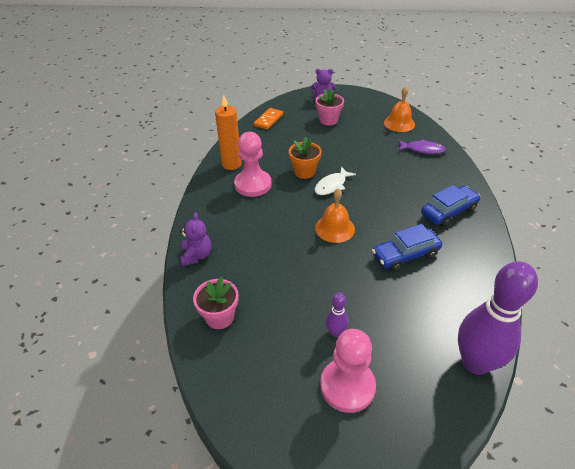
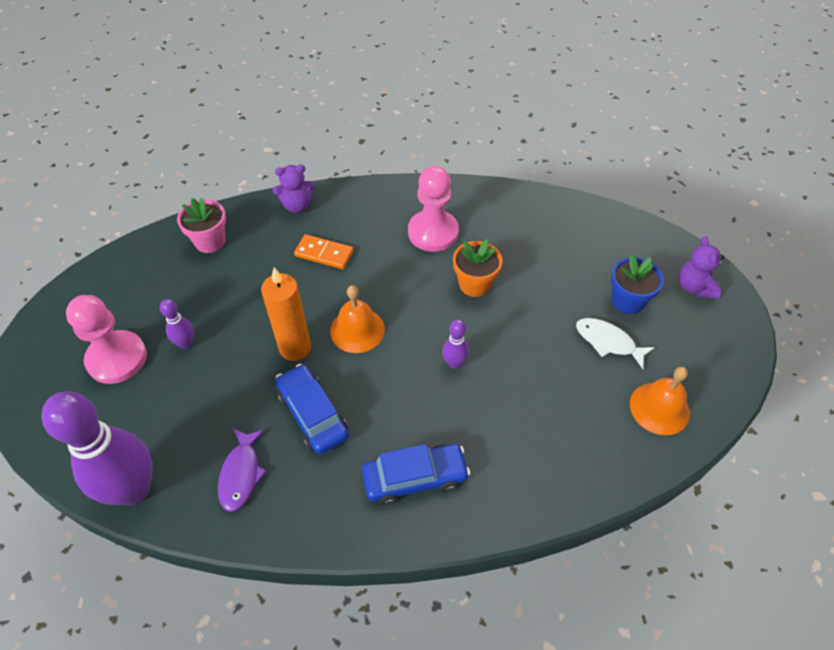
camera: 80 degrees right, 10 degrees up
orange candle [215,95,242,170] -> orange candle moved to [261,268,311,361]
orange domino [254,108,283,130] -> orange domino moved to [294,234,354,269]
white fish [314,167,356,195] -> white fish moved to [576,318,655,369]
pink flower pot [315,88,344,126] -> blue flower pot [611,254,664,314]
purple fish [398,139,446,154] -> purple fish moved to [218,429,267,512]
blue car [421,185,481,227] -> blue car turned 60 degrees counterclockwise [362,444,470,505]
none -> purple bowling pin [442,320,469,369]

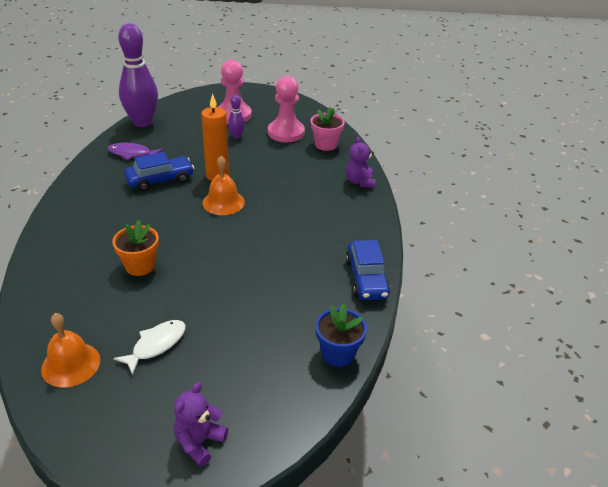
camera: 95 degrees right, 15 degrees down
orange domino [294,234,354,269] -> none
blue car [362,444,470,505] -> blue car moved to [346,240,390,300]
pink pawn [408,166,459,252] -> pink pawn moved to [268,76,305,142]
purple bowling pin [442,320,469,369] -> none
orange flower pot [453,239,503,297] -> orange flower pot moved to [112,220,159,276]
blue flower pot [611,254,664,314] -> blue flower pot moved to [315,304,367,367]
purple teddy bear [679,236,724,299] -> purple teddy bear turned 60 degrees counterclockwise [174,382,228,467]

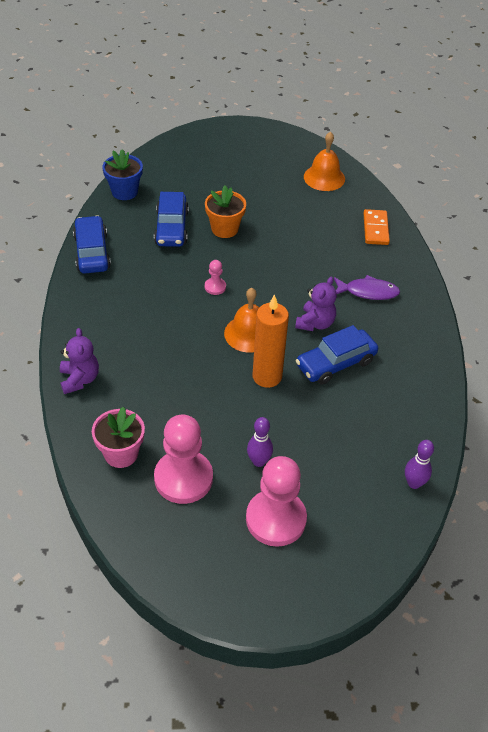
camera: 175 degrees right, 10 degrees up
purple fish [108,143,163,160] -> purple fish moved to [334,275,400,300]
orange flower pot [112,220,159,276] -> orange flower pot moved to [205,185,246,238]
white fish [114,320,186,375] -> none
purple bowling pin [118,23,158,127] -> purple bowling pin [405,440,434,489], size x0.44
purple teddy bear [174,382,228,467] -> purple teddy bear moved to [295,276,337,331]
none -> blue car [154,192,189,247]
none -> pink pawn [205,260,226,295]
none -> orange domino [363,209,390,245]

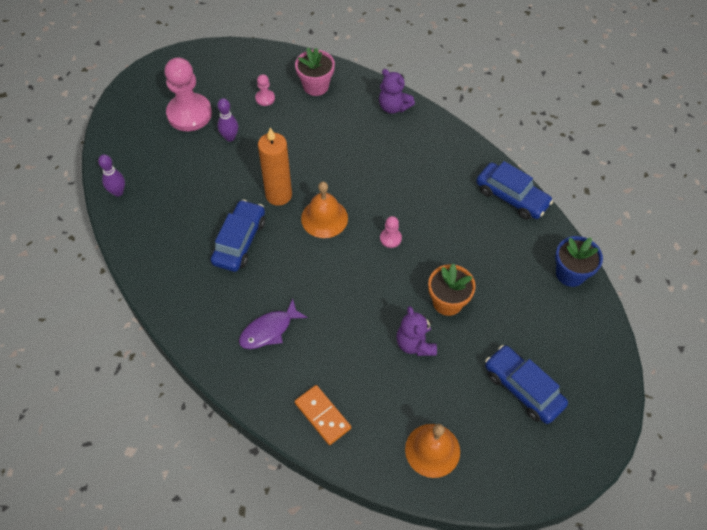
camera: 140 degrees right, 10 degrees up
blue car [154,192,189,247] -> blue car moved to [485,345,568,424]
pink pawn [154,414,213,504] -> pink pawn [255,74,275,106], size x0.44
purple teddy bear [295,276,337,331] -> purple teddy bear moved to [396,306,437,356]

